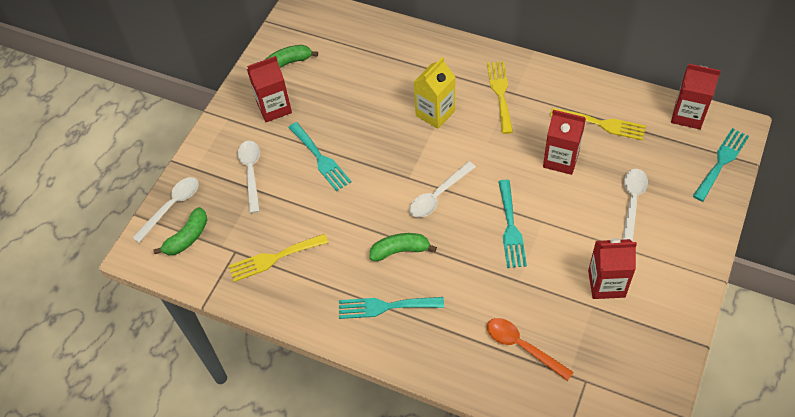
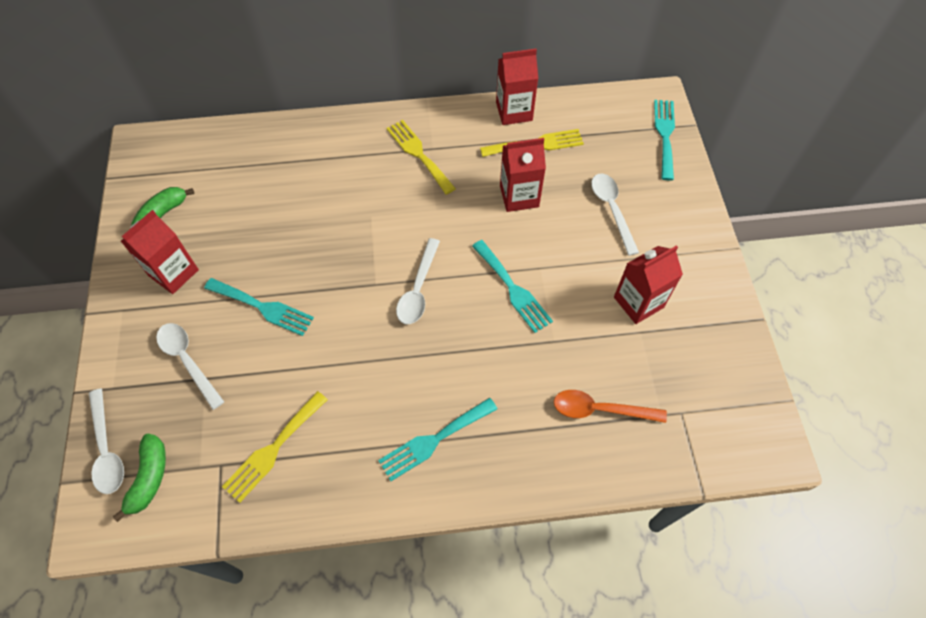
camera: 35 degrees left, 5 degrees up
white spoon [132,177,199,243] -> white spoon turned 150 degrees clockwise [89,388,124,494]
green banana [370,233,437,261] -> none
yellow carton [414,57,455,129] -> none
red carton [671,64,721,129] -> red carton moved to [496,49,538,125]

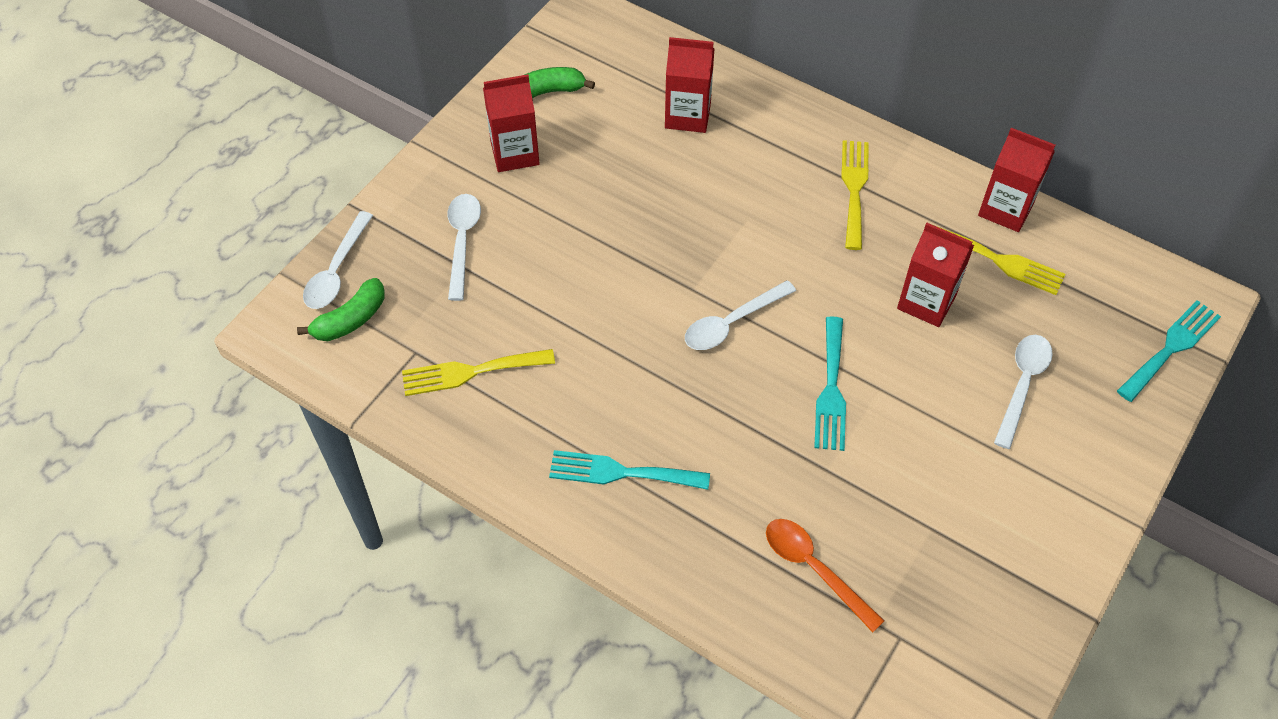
camera: 40 degrees right, 5 degrees down
turquoise fork [204,278,314,336] -> none
red carton [614,246,683,324] -> red carton moved to [665,37,715,133]

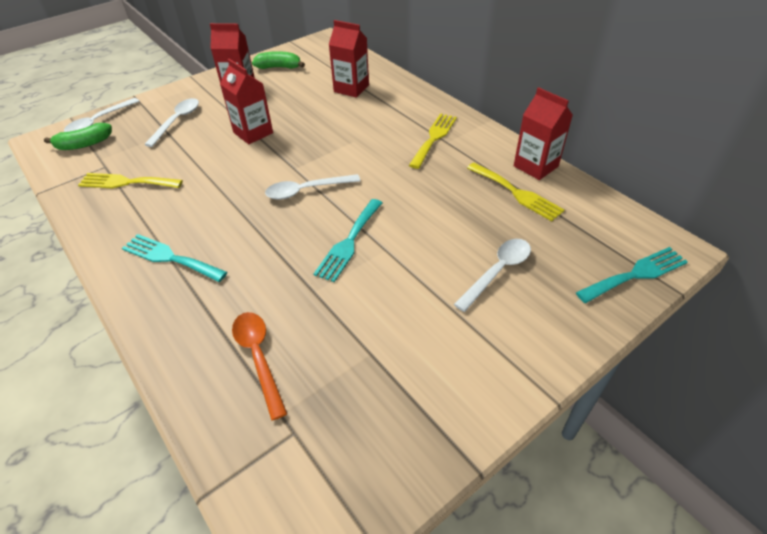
camera: 20 degrees right, 10 degrees down
red carton [897,223,974,327] -> red carton moved to [220,59,273,144]

